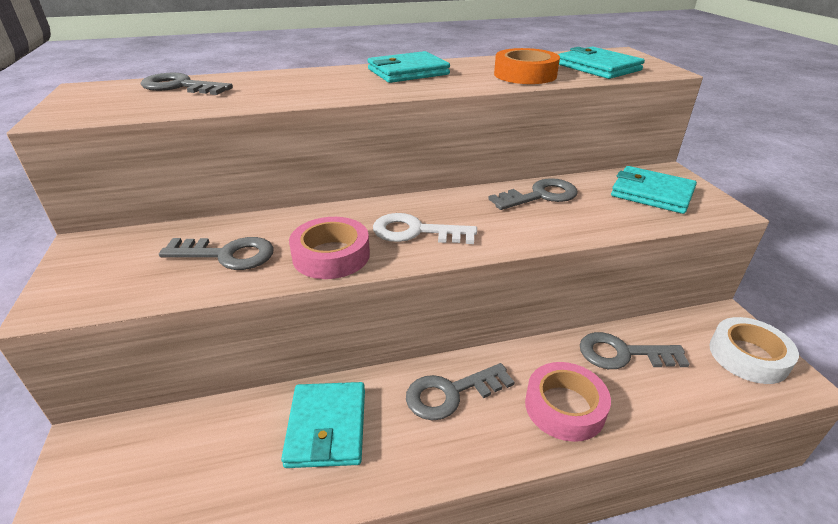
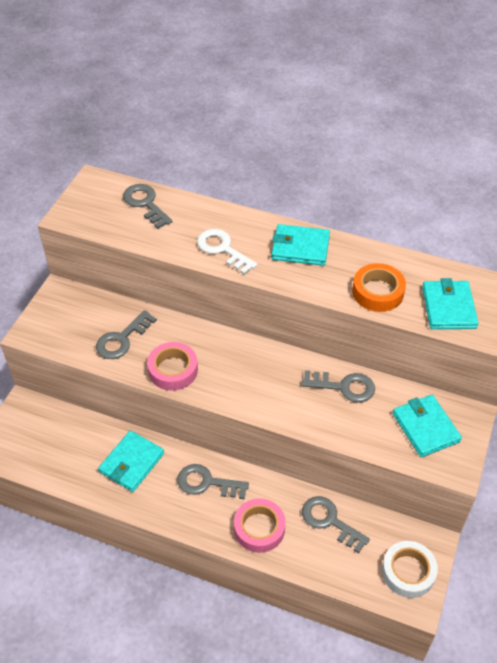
camera: 35 degrees right, 15 degrees up
grey key [159,237,274,270] -> grey key turned 90 degrees clockwise [96,310,157,359]
white key [373,213,477,244] -> white key moved to [197,229,258,275]

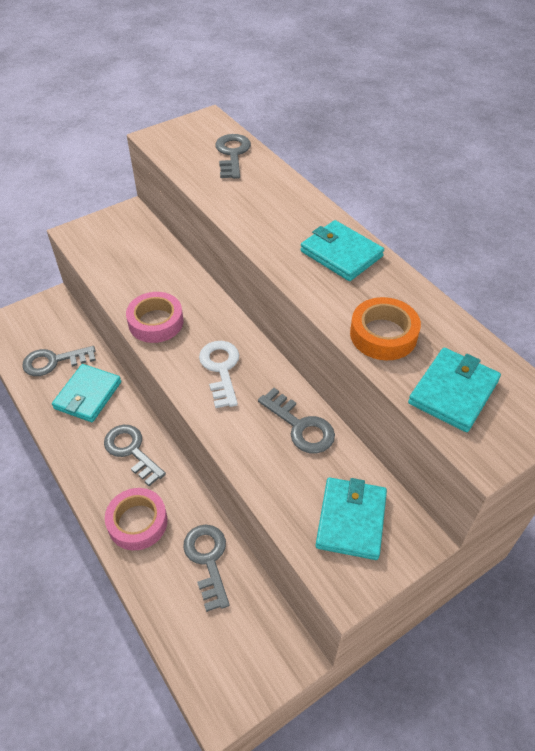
camera: 35 degrees right, 0 degrees up
grey key [96,310,157,359] -> grey key moved to [22,346,96,376]
turquoise wallet [98,430,164,492] -> turquoise wallet turned 45 degrees counterclockwise [52,364,121,422]
white key [197,229,258,275] -> white key moved to [199,341,239,408]
white tape [382,541,438,598] -> none

